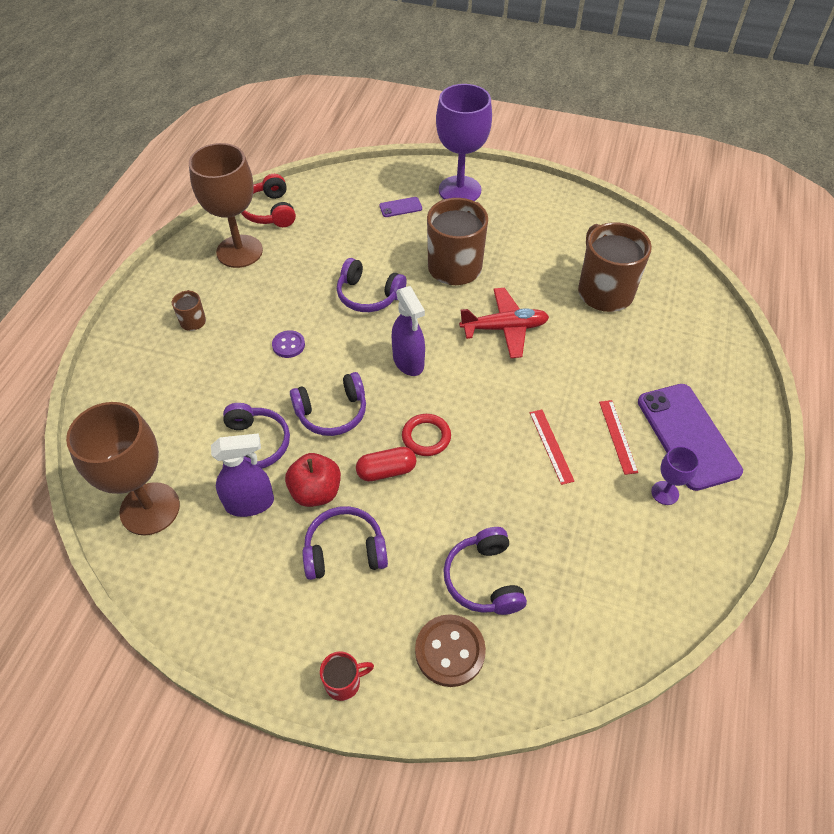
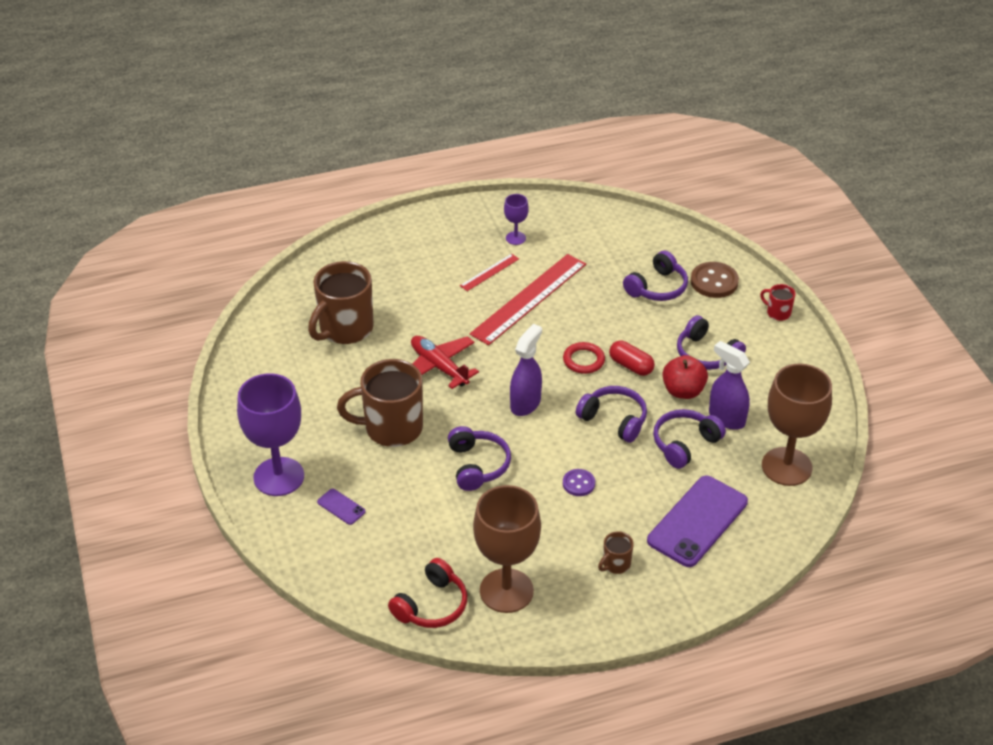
camera: 125 degrees left, 10 degrees down
red ruler [530,410,575,485] -> red ruler [470,254,586,345], size x2.15
purple phone [638,384,743,491] -> purple phone moved to [647,476,748,567]

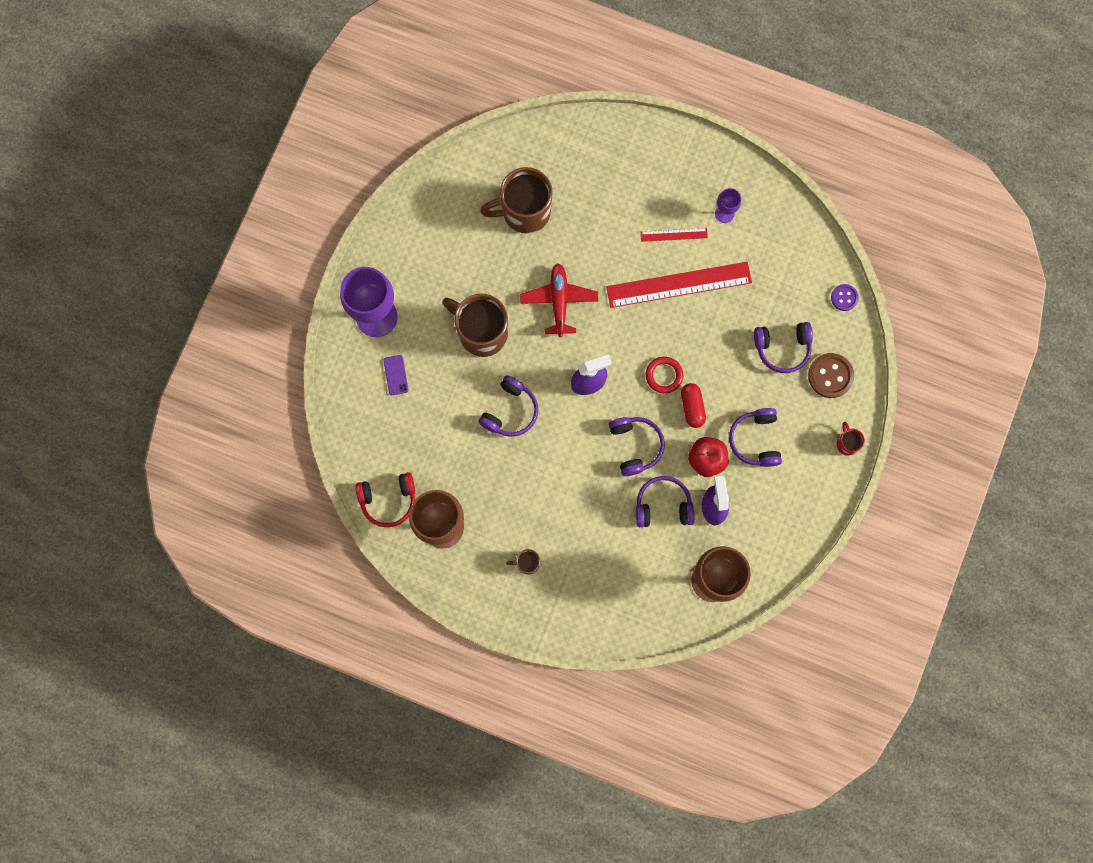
camera: 40 degrees right, 35 degrees up
purple button [563,469,595,496] -> purple button moved to [831,284,859,311]
purple phone [647,476,748,567] -> none

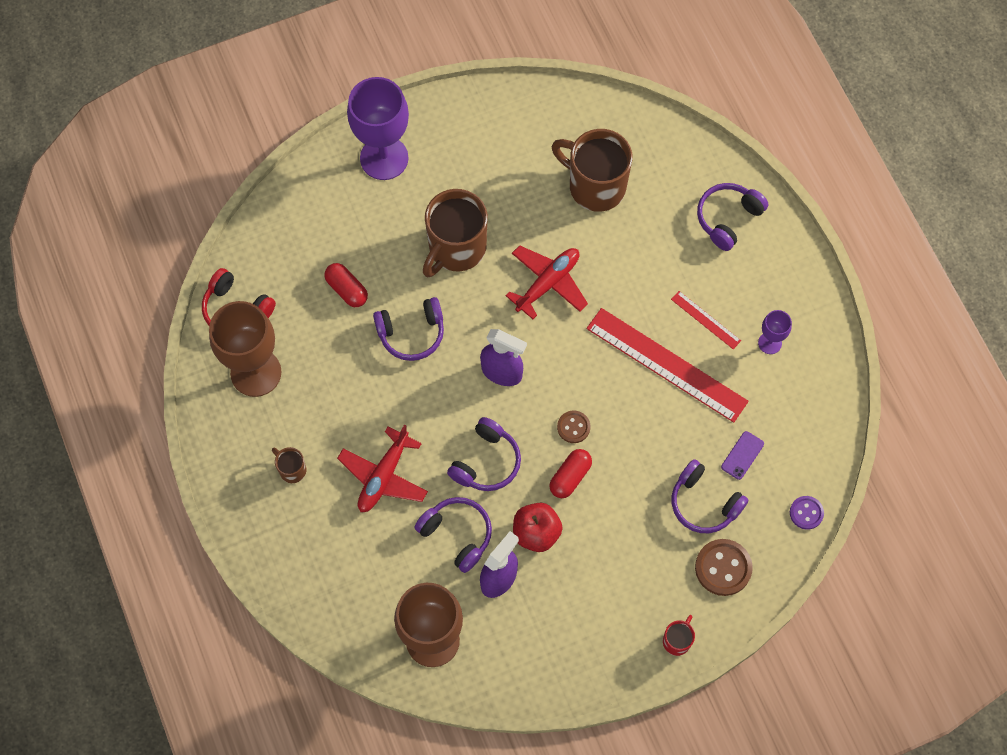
camera: 45 degrees right, 10 degrees down
purple phone [384,355,409,395] -> purple phone moved to [721,431,764,480]
brown mug [442,294,508,357] -> brown mug turned 135 degrees counterclockwise [423,189,488,277]
red ring [646,357,683,393] -> brown button [557,411,590,443]
purple headphones [729,408,782,467] -> purple headphones moved to [697,183,768,251]
none -> red capsule [324,263,368,307]
none -> red plane [337,425,428,512]

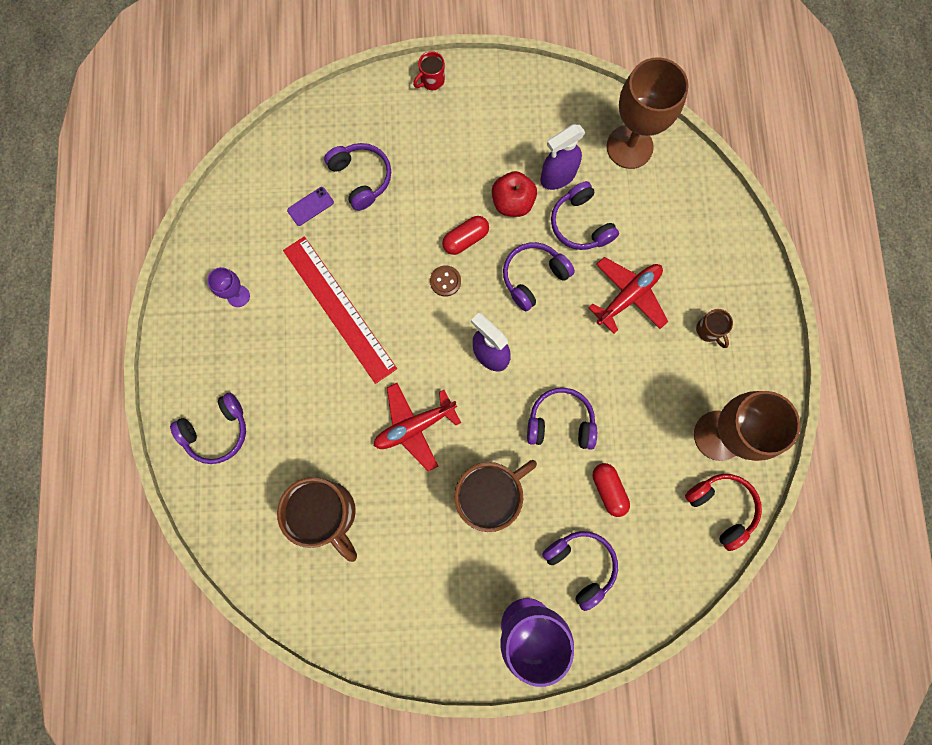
camera: 160 degrees left, 10 degrees up
red ruler [671,291,741,349] -> none
brown button [695,539,753,596] -> none
purple button [790,496,824,530] -> none
none -> purple headphones [542,531,618,611]

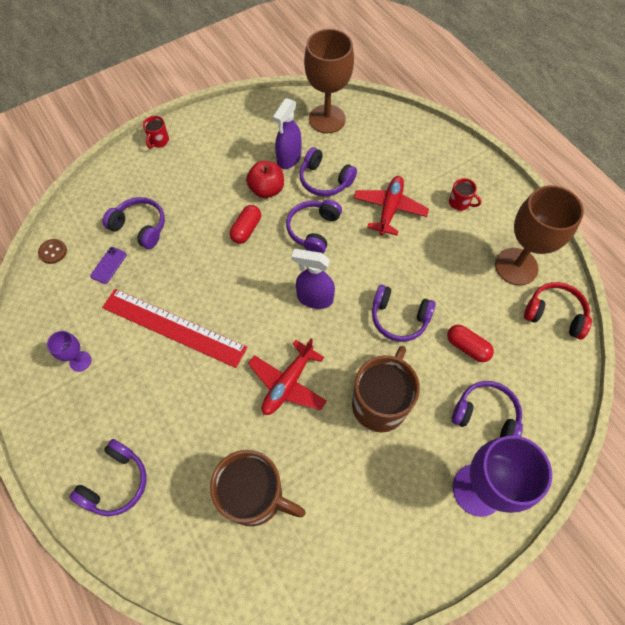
camera: 30 degrees left, 15 degrees down
brown button [430,265,461,297] -> brown button moved to [38,239,67,264]
purple headphones [527,388,597,450] -> purple headphones turned 135 degrees counterclockwise [372,285,436,342]
brown mug [696,309,733,348] -> red mug [449,178,481,211]

